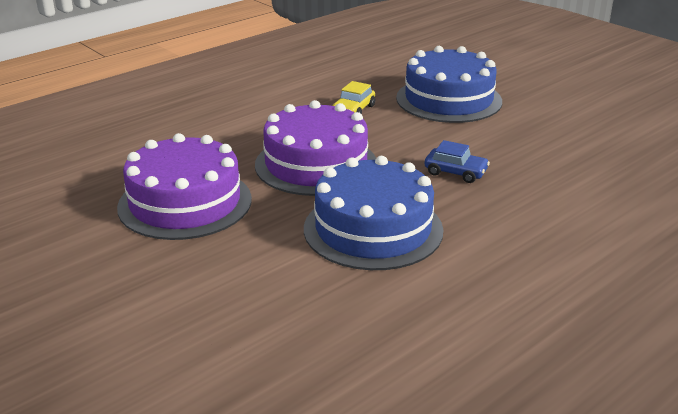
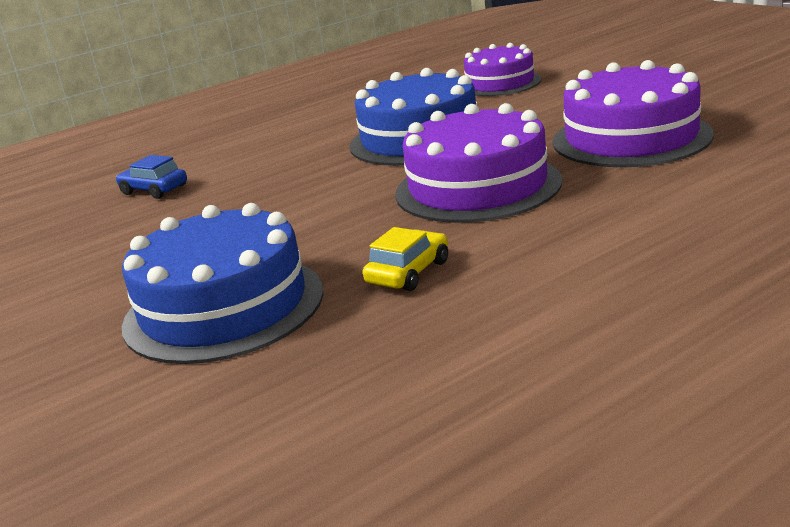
camera: 170 degrees left, 5 degrees down
blue car [425,140,490,183] -> blue car moved to [116,155,187,199]
none -> purple cake [464,43,541,96]

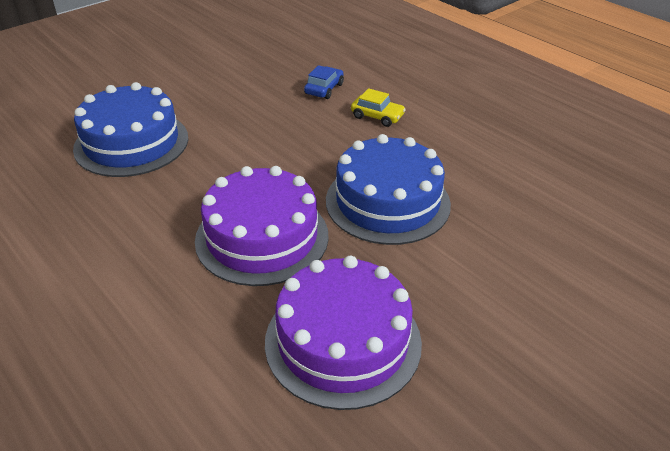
camera: 80 degrees right, 15 degrees up
yellow car [363,227,448,291] -> yellow car moved to [351,88,406,127]
purple cake [464,43,541,96] -> none

